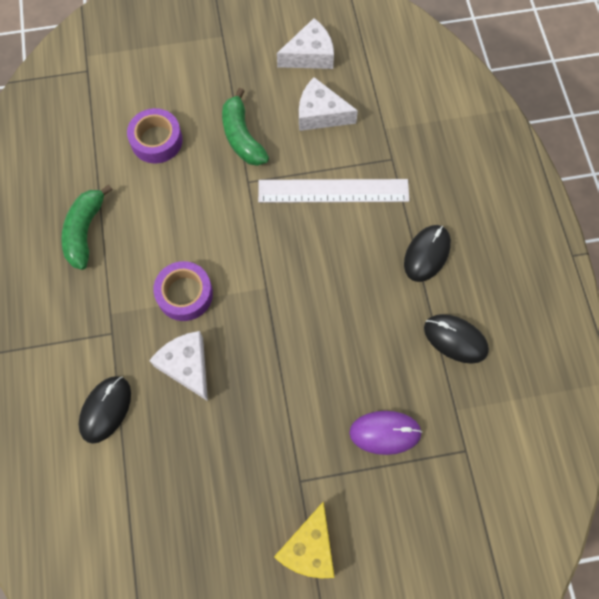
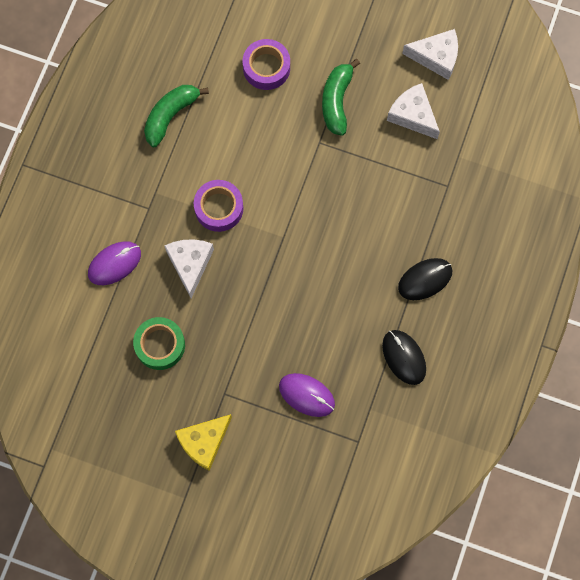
camera: 30 degrees right, 5 degrees up
black mouse [79,376,131,444] -> purple mouse [88,241,141,285]
white ruler [258,179,409,203] -> none
none -> green tape [133,317,185,370]

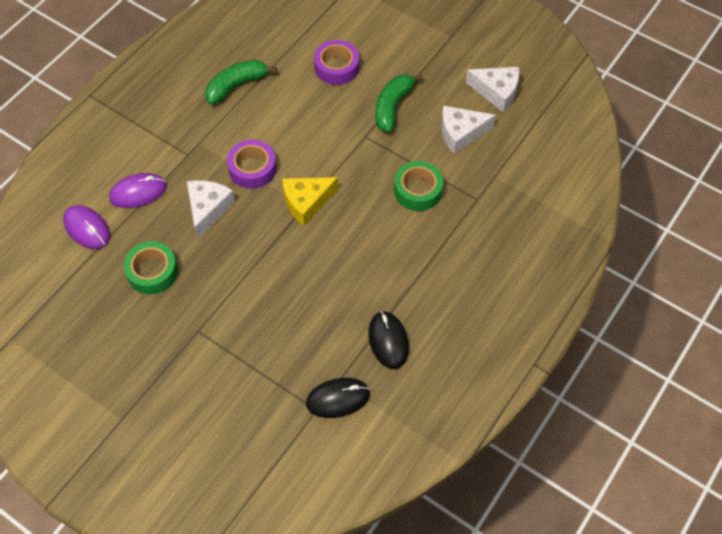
camera: 15 degrees right, 15 degrees down
yellow cheese [175,414,232,471] -> yellow cheese moved to [283,177,338,226]
purple mouse [279,373,335,417] -> purple mouse moved to [63,205,110,249]
white cheese [387,83,440,139] -> white cheese turned 75 degrees counterclockwise [441,106,496,154]
black mouse [398,258,452,300] -> black mouse moved to [306,378,370,418]
none -> green tape [394,161,443,211]

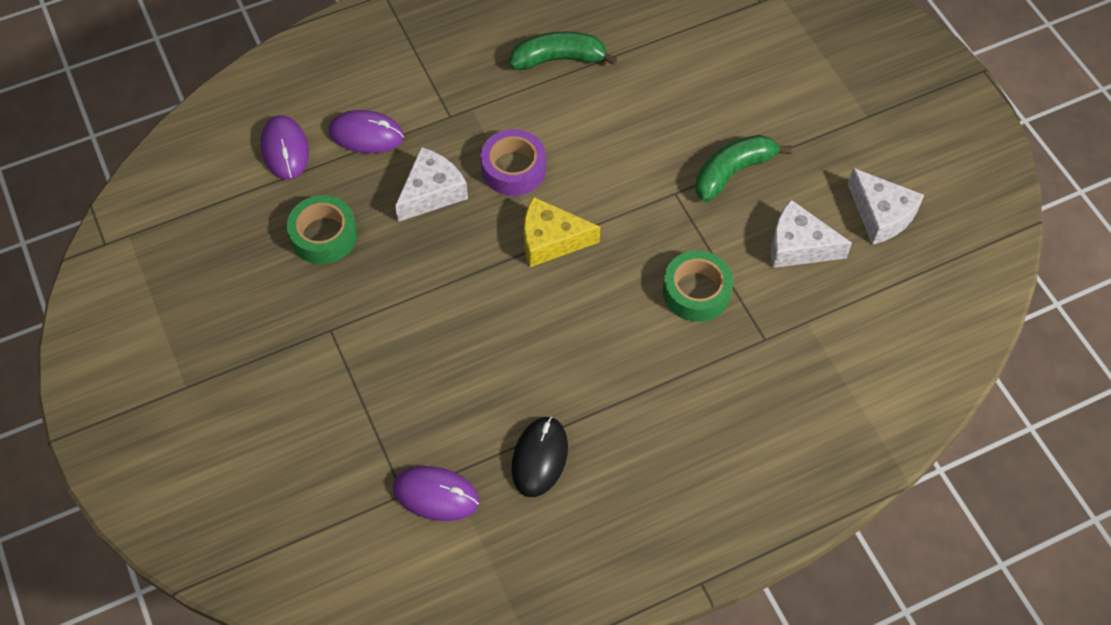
camera: 30 degrees right, 0 degrees up
black mouse [306,378,370,418] -> purple mouse [393,466,479,521]
purple tape [314,40,359,85] -> none

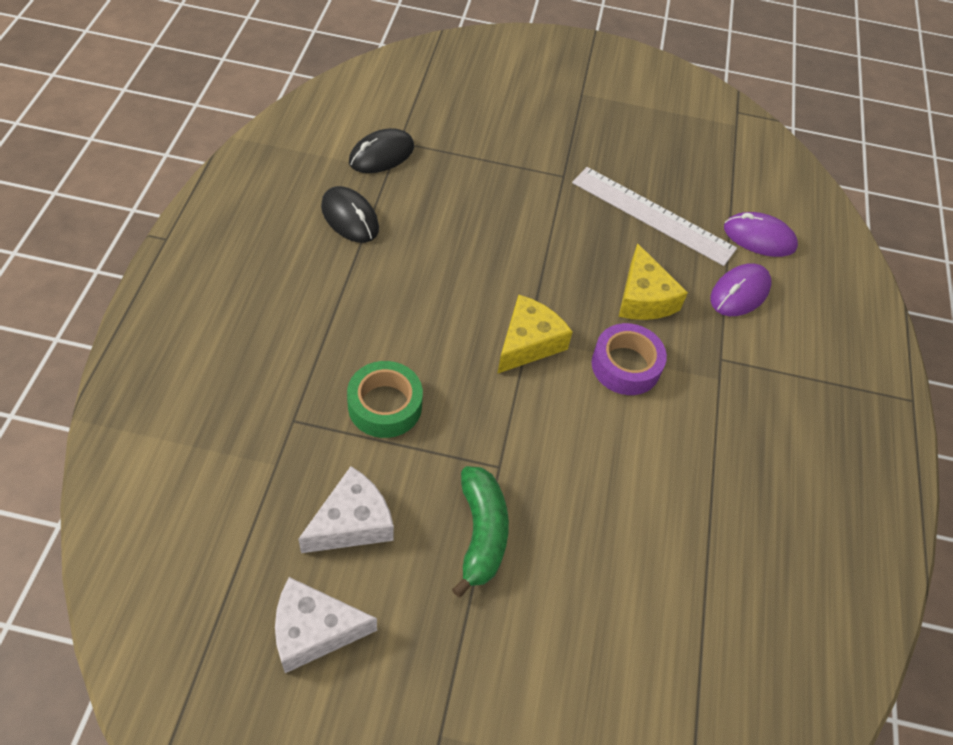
camera: 120 degrees right, 5 degrees down
green tape [287,195,357,264] -> white ruler [572,167,737,266]
purple mouse [393,466,479,521] -> black mouse [349,128,414,173]
white cheese [395,147,468,222] -> yellow cheese [618,243,688,320]
green banana [510,31,617,70] -> none

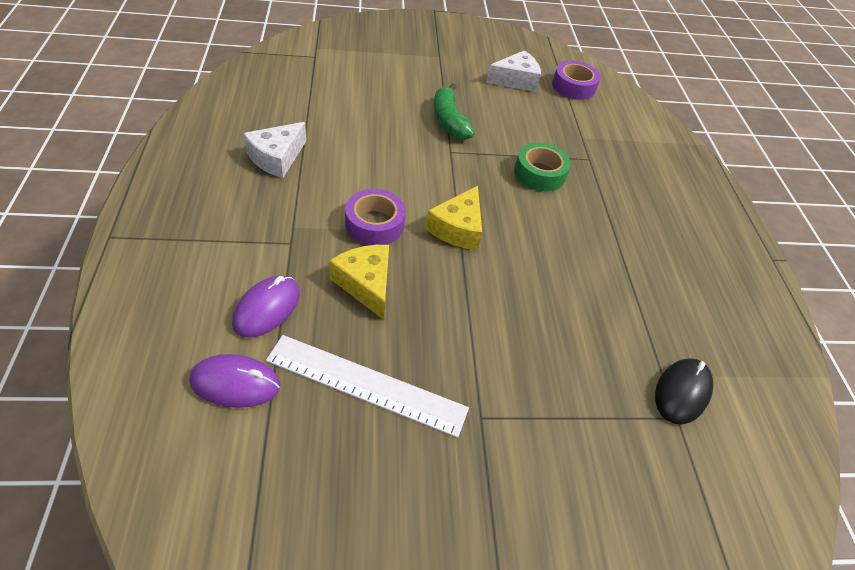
camera: 165 degrees right, 5 degrees down
white cheese [298,466,394,553] -> white cheese moved to [244,122,306,178]
black mouse [321,186,379,243] -> none
none -> purple tape [552,61,601,100]

